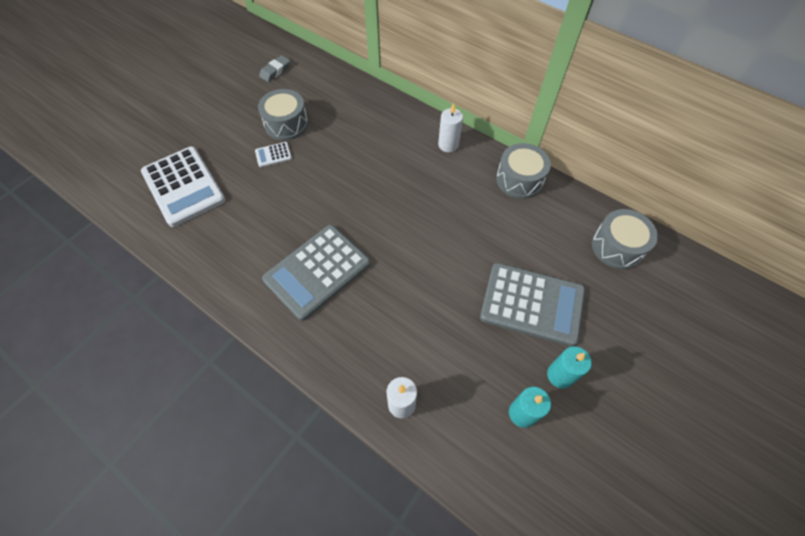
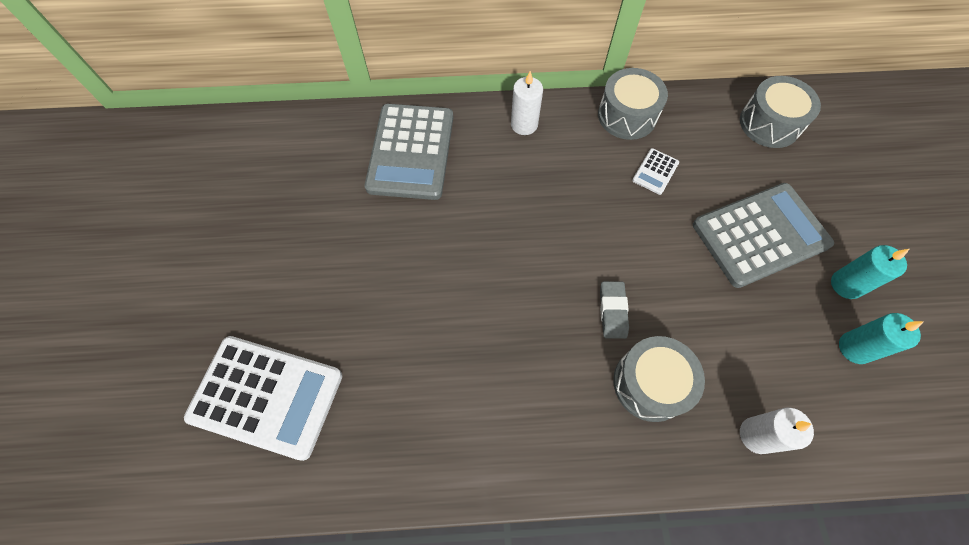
camera: 40 degrees left, 5 degrees up
white calculator [255,142,292,167] -> white calculator moved to [632,148,679,195]
grey drum [258,89,308,141] -> grey drum moved to [613,336,705,422]
grey eraser [259,55,290,82] -> grey eraser moved to [600,281,629,339]
grey calculator [262,225,371,321] -> grey calculator moved to [365,104,453,200]

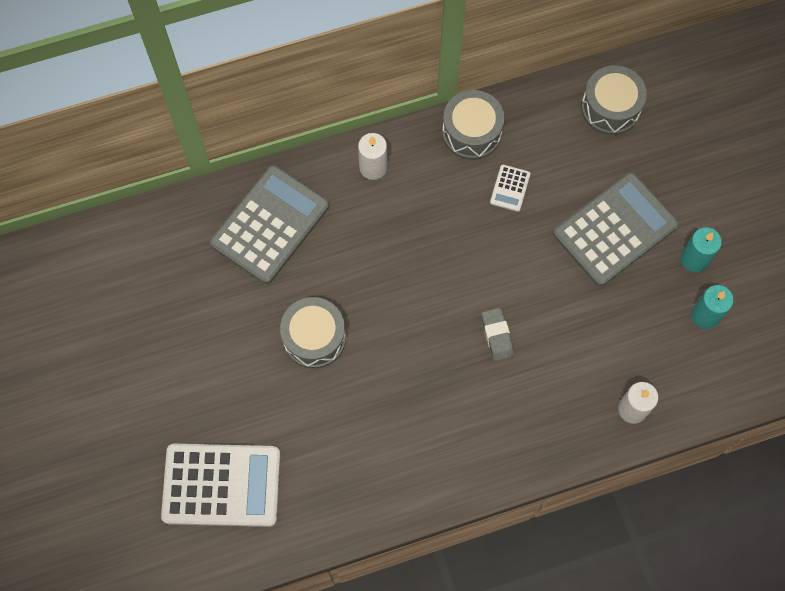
camera: 15 degrees left, 5 degrees up
grey calculator [365,104,453,200] -> grey calculator turned 135 degrees counterclockwise [210,165,329,284]
grey drum [613,336,705,422] -> grey drum moved to [280,297,346,369]

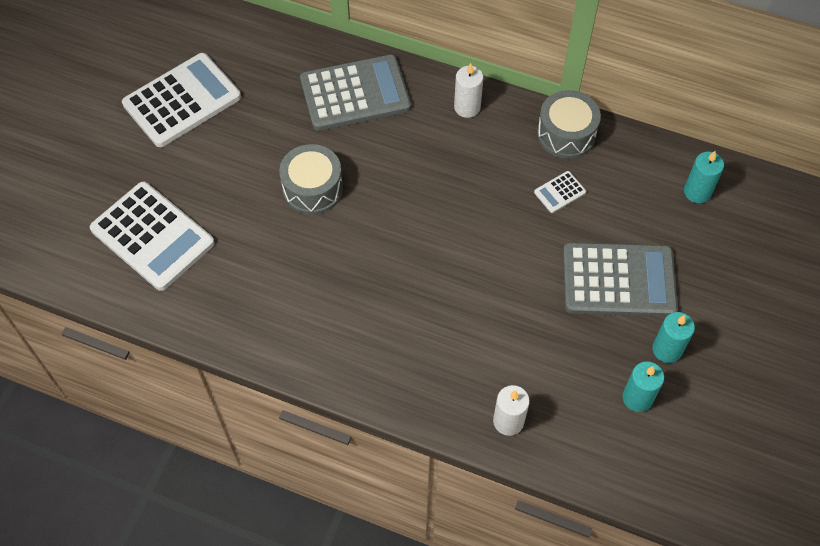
camera: 40 degrees right, 10 degrees down
grey eraser [481,307,514,361] -> none
grey drum [581,65,647,135] -> turquoise candle [684,151,724,203]
none -> white calculator [122,53,241,147]

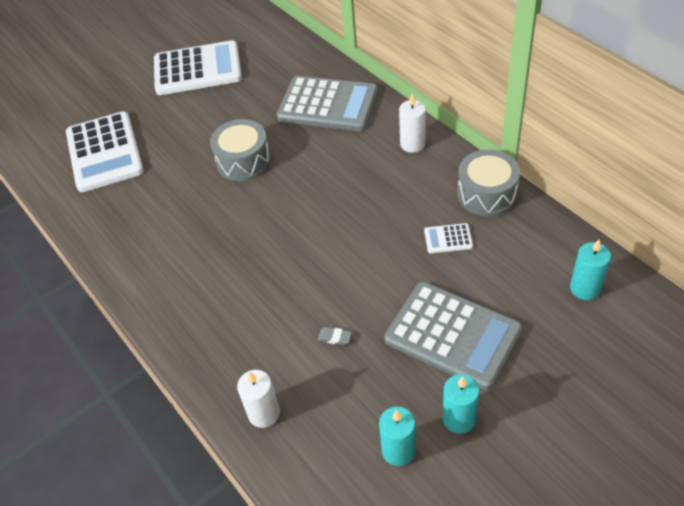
camera: 35 degrees right, 10 degrees down
none -> grey eraser [317,327,352,345]

